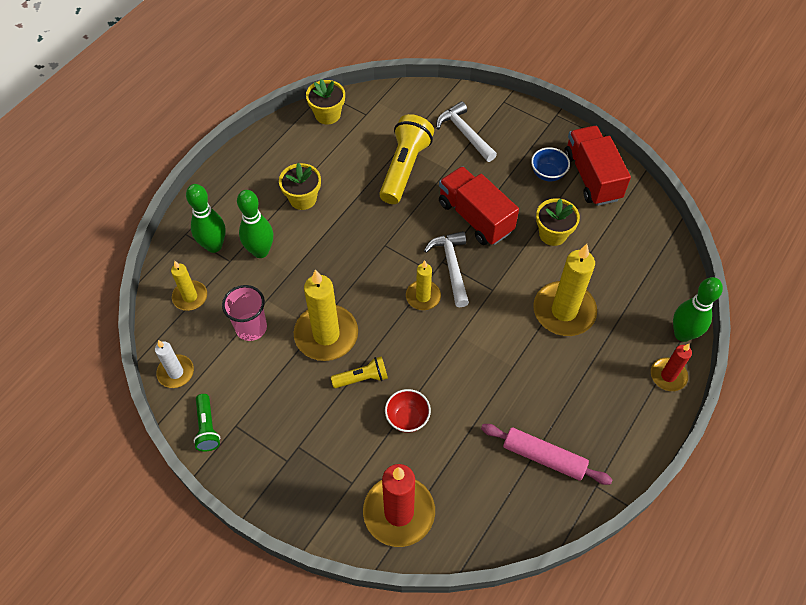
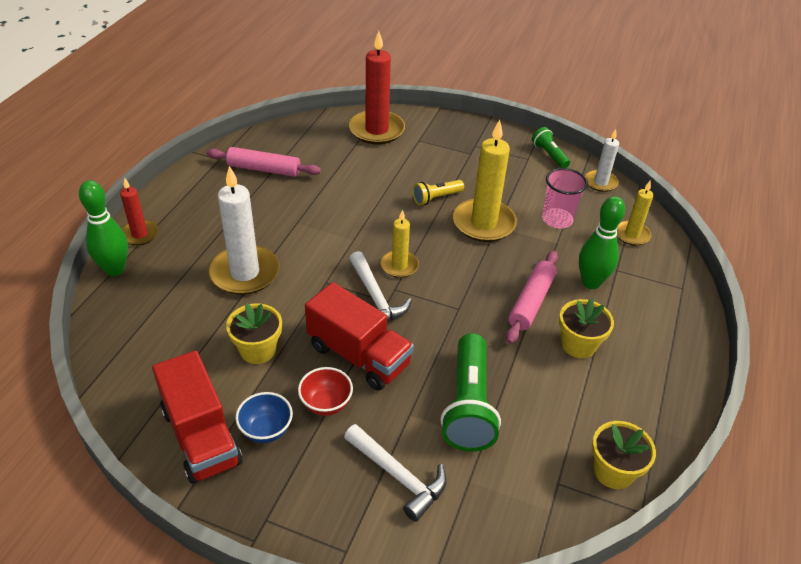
camera: 165 degrees right, 15 degrees down
green bowling pin [186,184,226,253] -> none
yellow flashlight [379,114,434,204] -> green flashlight [440,333,501,452]
red bowl [385,389,431,433] -> red bowl moved to [298,367,353,416]
yellow candle [533,244,597,336] -> white candle [209,166,280,295]
none -> pink rolling pin [506,251,558,344]

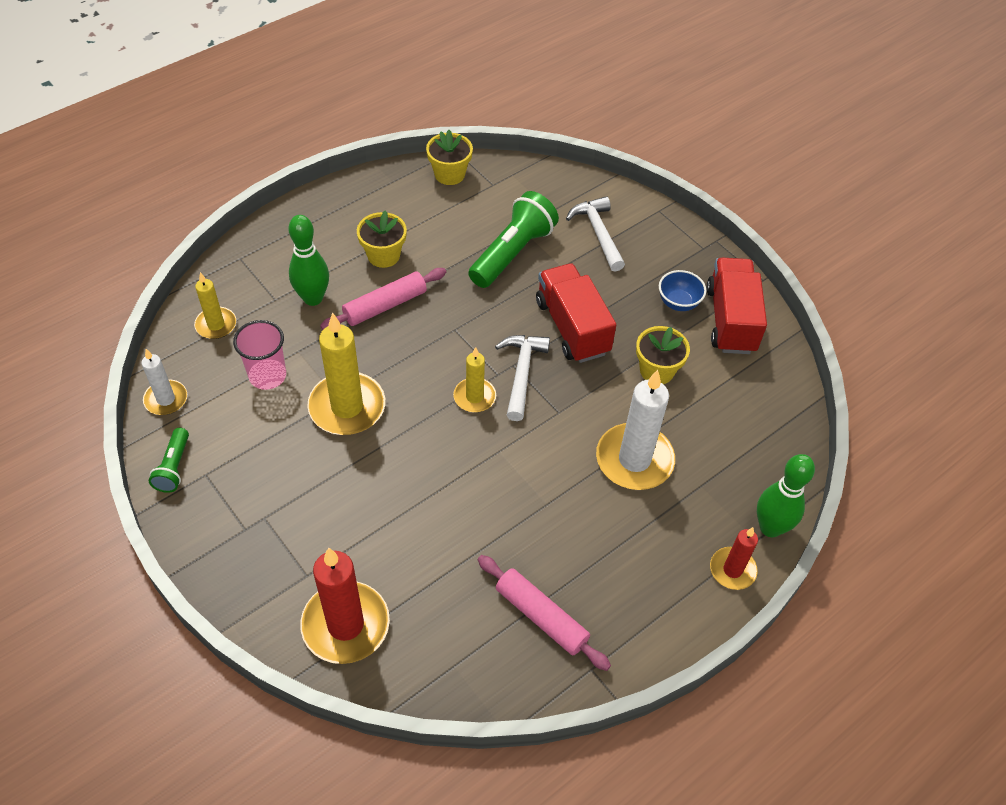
camera: 150 degrees left, 10 degrees up
red bowl [298,367,353,416] -> none
yellow flashlight [413,180,464,205] -> none

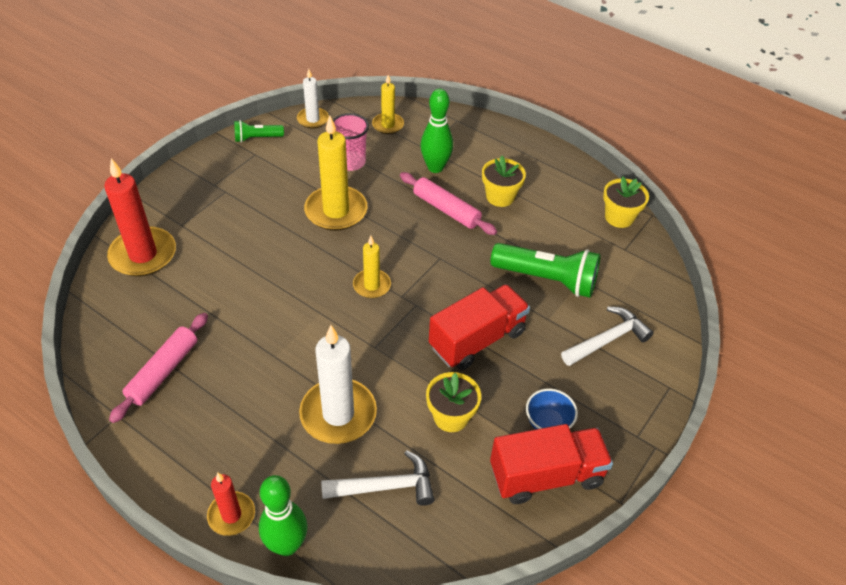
camera: 75 degrees right, 5 degrees down
white hammer [495,335,550,421] -> white hammer moved to [321,450,434,506]

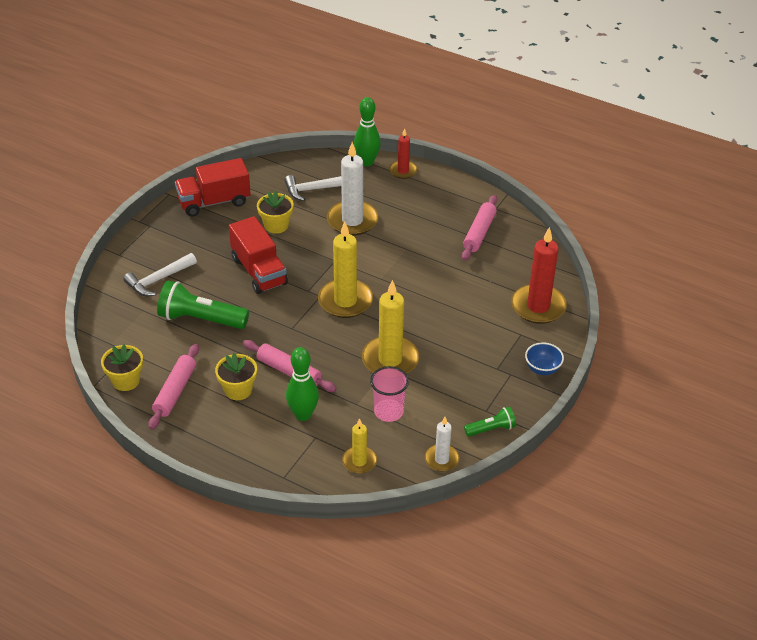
camera: 175 degrees right, 5 degrees down
yellow candle [353,236,391,298] -> yellow candle [318,222,373,318], size x1.78
red truck [429,284,530,370] -> red truck turned 75 degrees counterclockwise [229,216,288,294]
blue bowl [526,388,578,430] -> blue bowl moved to [525,342,564,375]
none -> pink rolling pin [148,344,199,430]

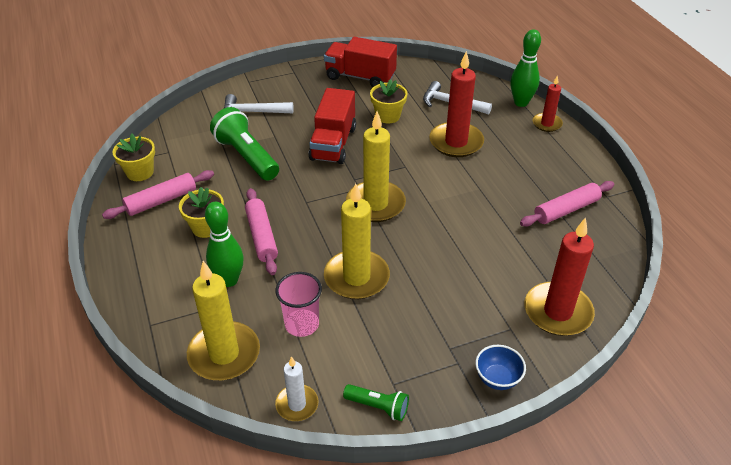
camera: 40 degrees right, 0 degrees up
white candle [327,142,378,235] -> red candle [429,51,484,157]
yellow candle [342,418,377,474] -> yellow candle [187,261,260,380], size x1.78

